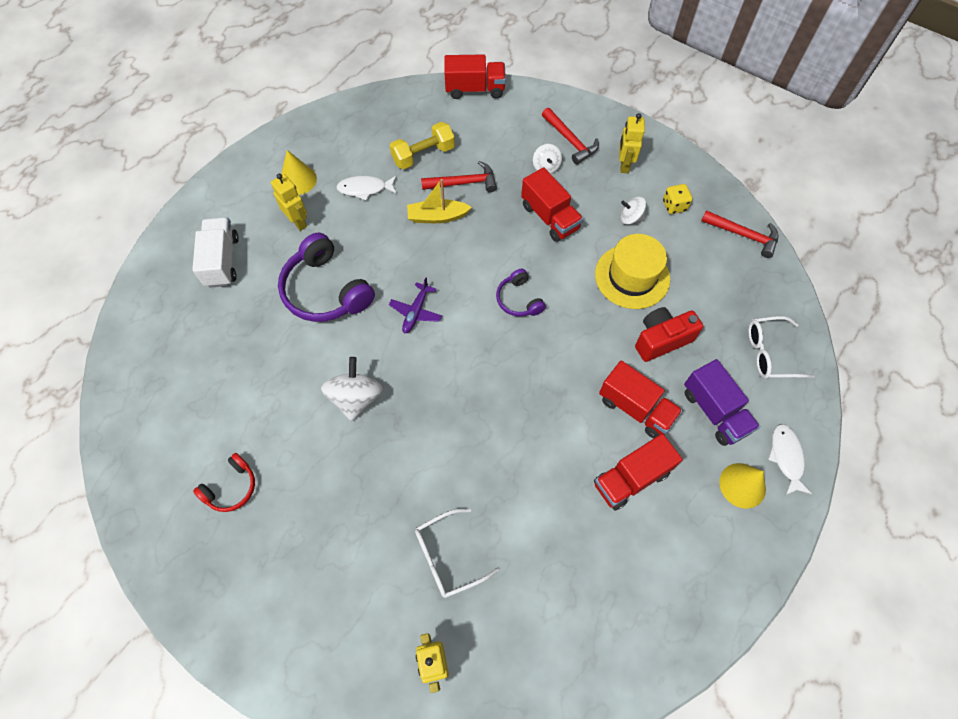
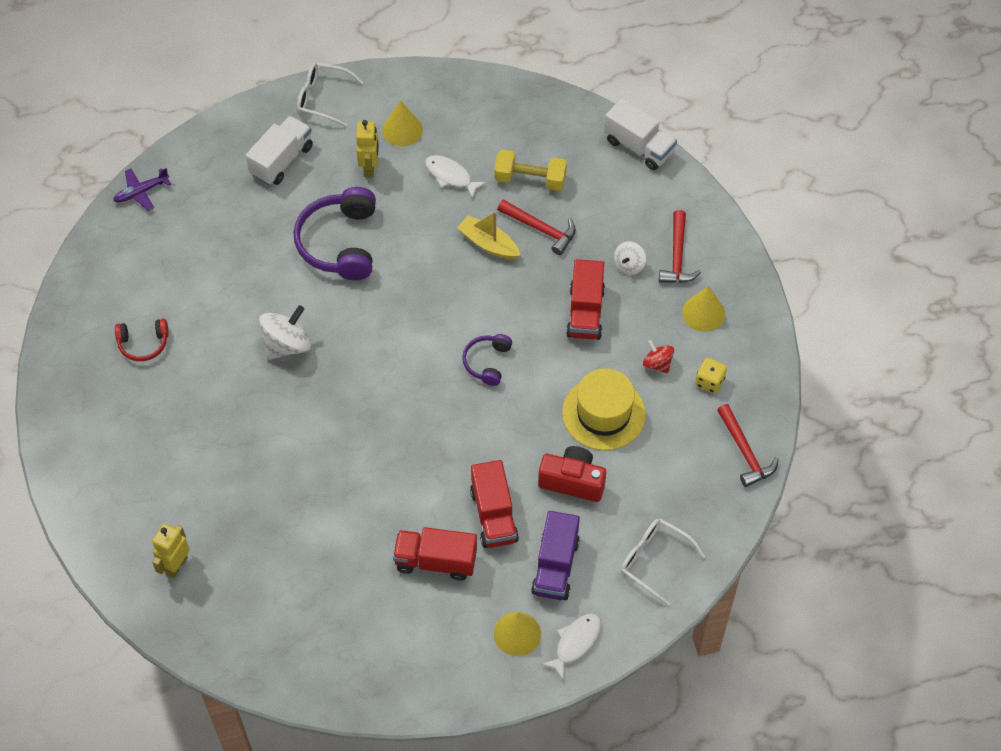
camera: 40 degrees right, 5 degrees down
purple plane [389,278,442,334] -> purple plane moved to [113,168,171,211]
white glasses [415,508,499,598] -> white glasses moved to [297,63,363,127]
red truck [444,54,506,99] -> white truck [604,98,677,170]
yellow robot [619,113,645,173] -> yellow cone [682,286,725,332]
white spinning top [620,197,646,225] -> red spinning top [643,340,674,373]

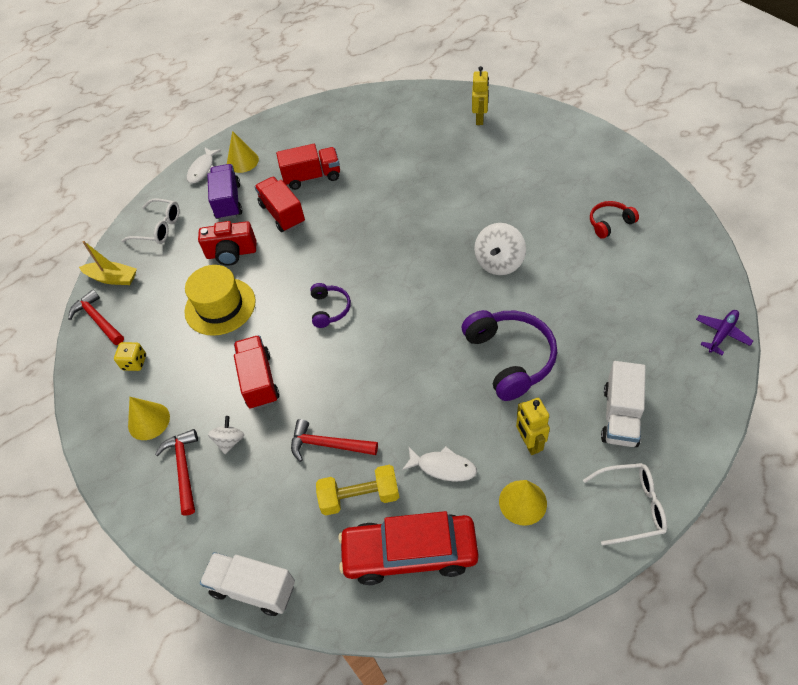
camera: 165 degrees right, 5 degrees down
yellow boat [457,211,520,259] -> yellow boat moved to [79,241,137,285]
red spinning top [643,340,674,373] -> none
none -> red car [338,511,479,585]

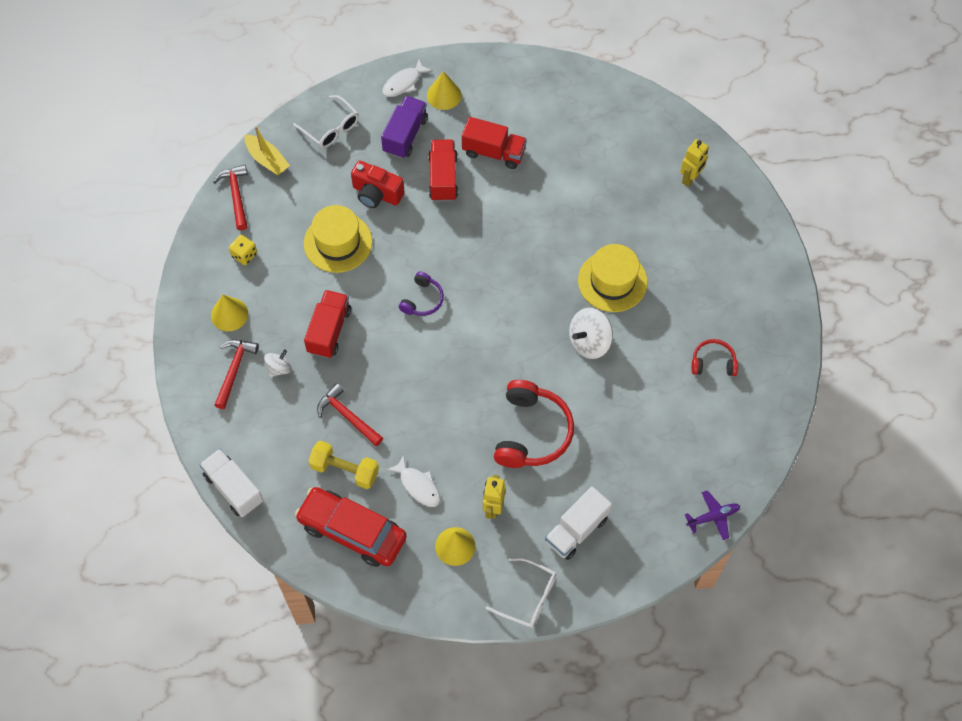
camera: 25 degrees right, 10 degrees up
purple headphones [462,310,557,401] -> red headphones [494,380,574,468]
none -> yellow hat [578,244,648,312]

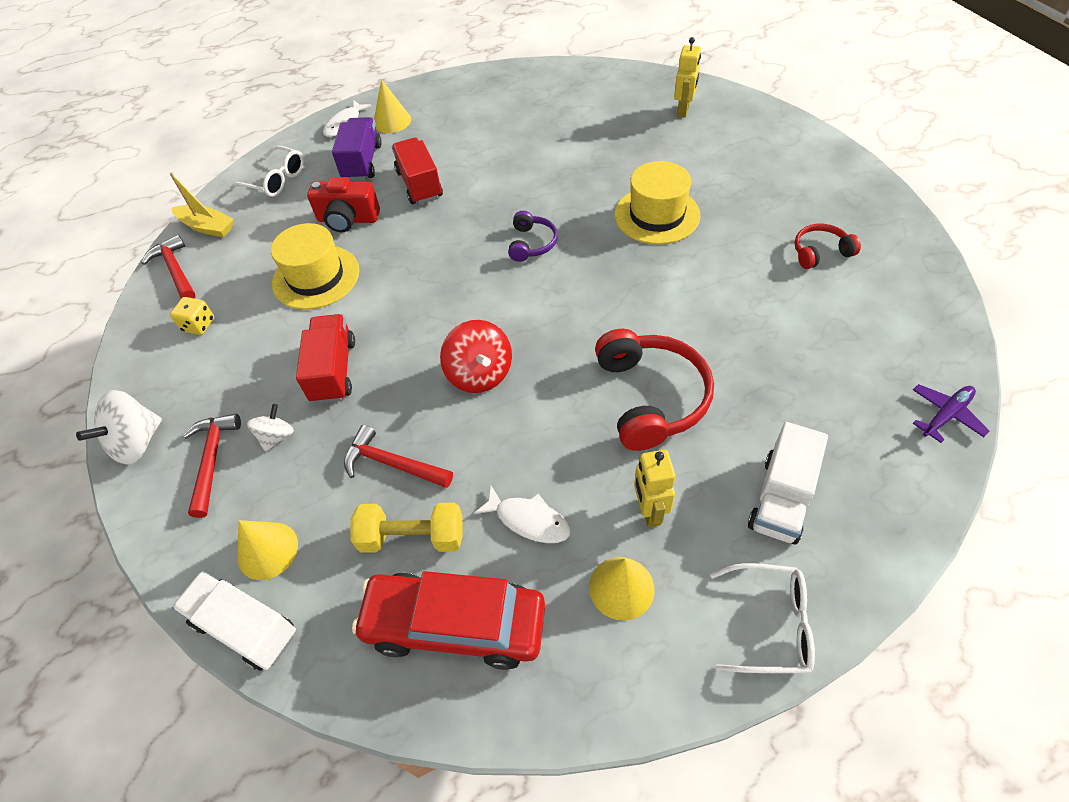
camera: 15 degrees left, 10 degrees down
yellow cone [211,295,248,331] -> yellow cone moved to [237,520,298,580]
purple headphones [399,272,444,316] -> purple headphones moved to [508,211,558,262]
red truck [462,117,527,169] -> none
white spinning top [569,308,613,359] -> white spinning top moved to [76,390,162,465]
none -> red spinning top [440,320,512,393]

